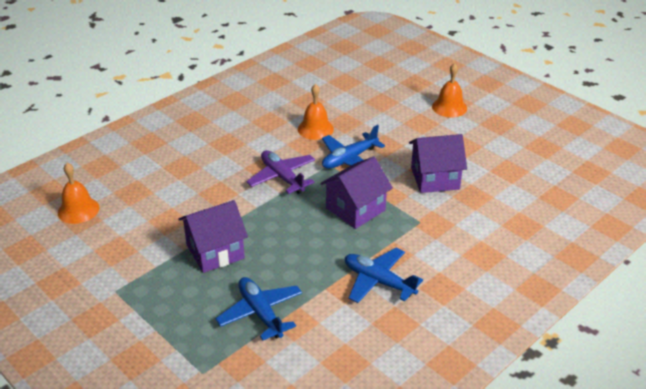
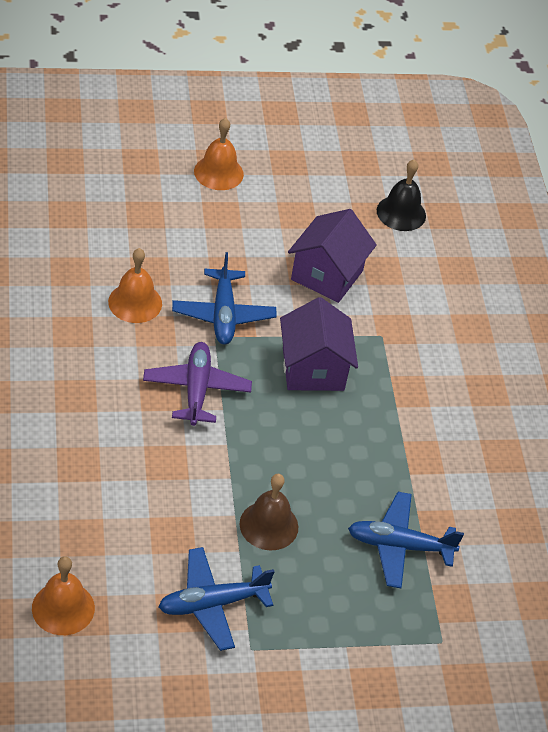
camera: 60 degrees left, 10 degrees up
purple house [178,200,248,273] -> brown bell [240,474,298,550]
purple plane [246,150,315,194] -> purple plane turned 90 degrees clockwise [143,342,252,426]
blue plane [345,248,423,303] -> blue plane moved to [159,547,275,651]
none -> black bell [377,160,426,231]

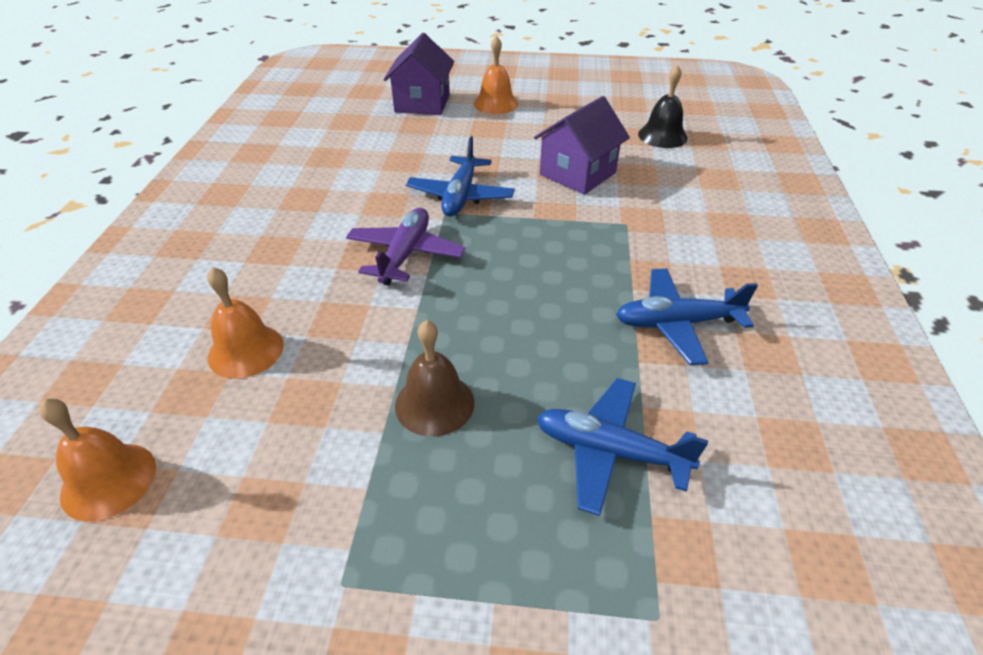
camera: 20 degrees right, 5 degrees down
orange bell [108,248,162,323] -> orange bell moved to [207,267,284,379]
blue plane [159,547,275,651] -> blue plane moved to [616,269,758,365]
purple house [280,297,358,391] -> purple house moved to [384,33,454,115]

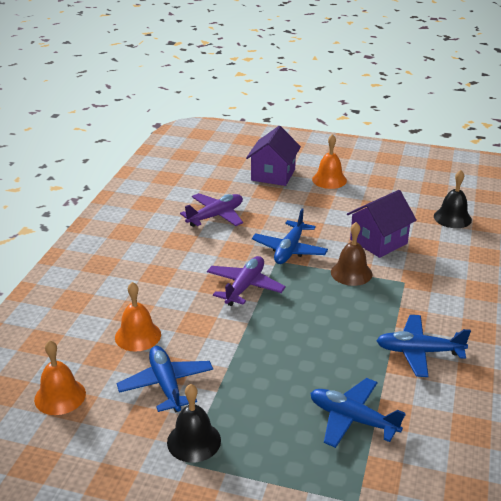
camera: 10 degrees right, 10 degrees down
brown bell [395,320,475,437] -> brown bell moved to [331,222,372,286]
none -> blue plane [116,346,213,413]
none -> black bell [167,384,221,463]
none -> purple plane [180,193,243,227]

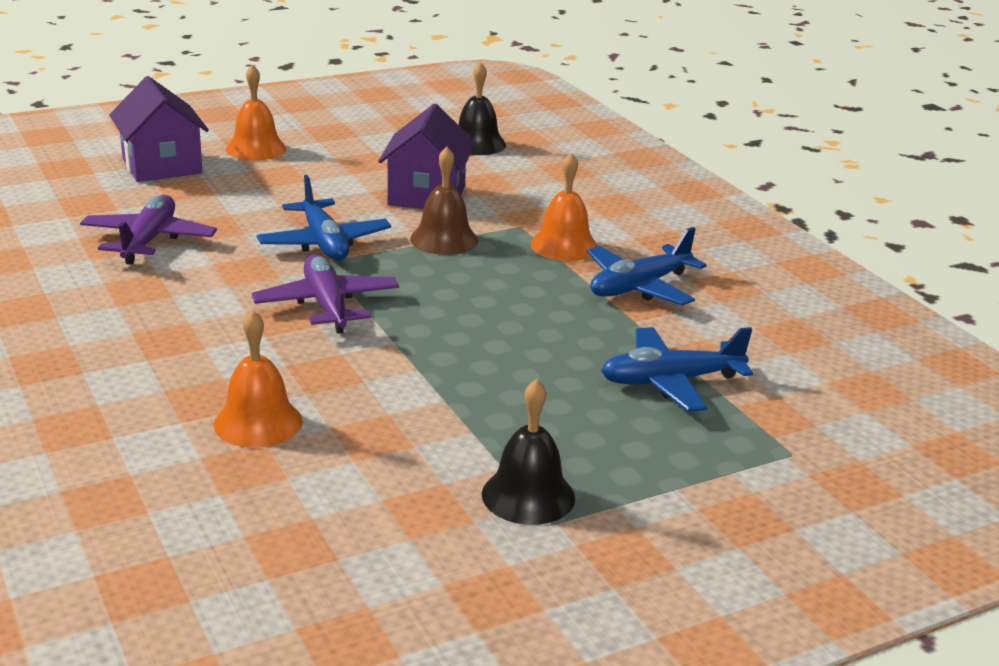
camera: 45 degrees left, 5 degrees down
orange bell [34,340,86,415] -> orange bell moved to [530,153,598,261]
blue plane [116,346,213,413] -> none

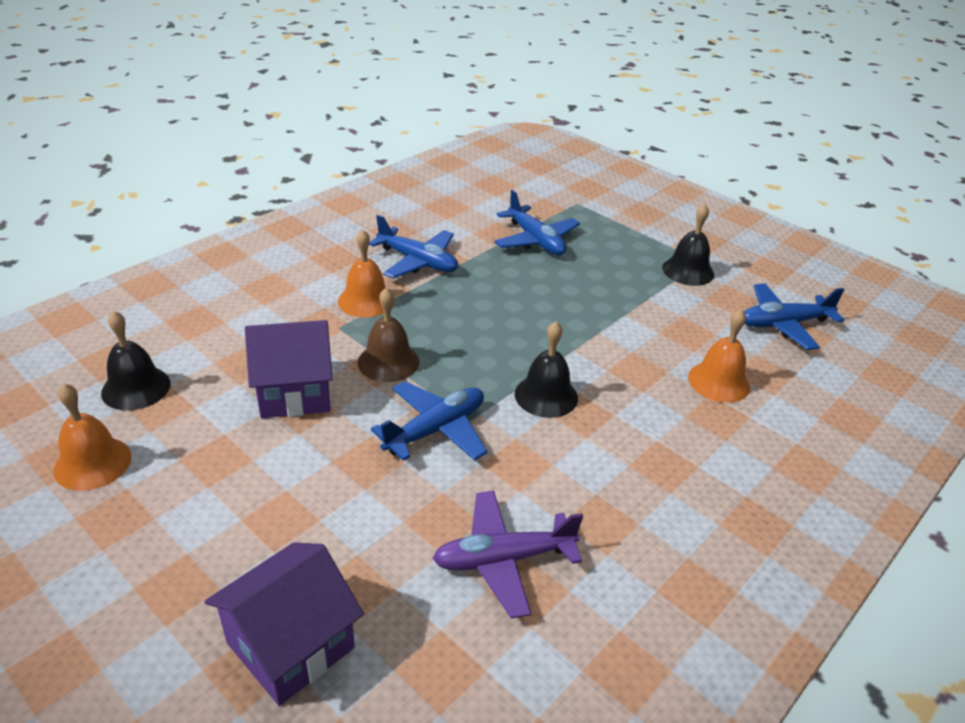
camera: 110 degrees left, 10 degrees up
orange bell [226,64,287,161] -> orange bell moved to [53,384,131,491]
purple plane [252,254,399,334] -> black bell [515,321,578,418]
none -> blue plane [744,283,845,350]

